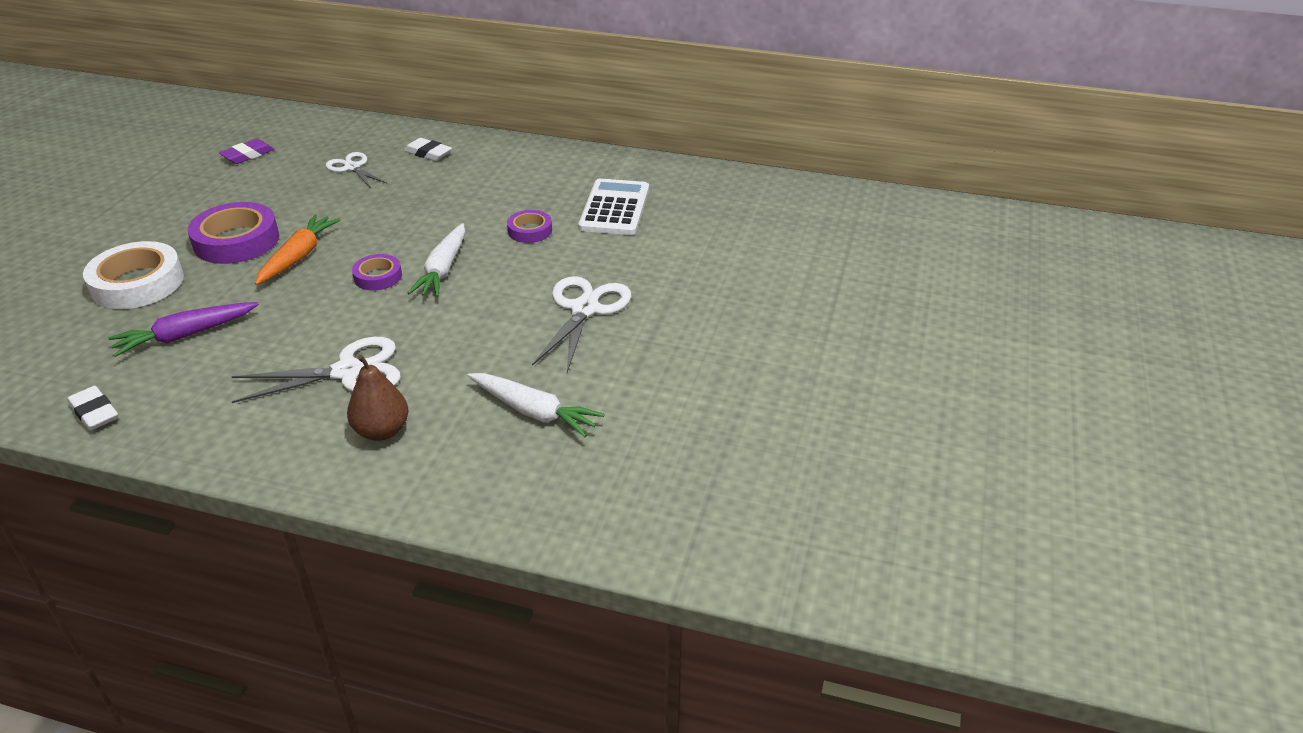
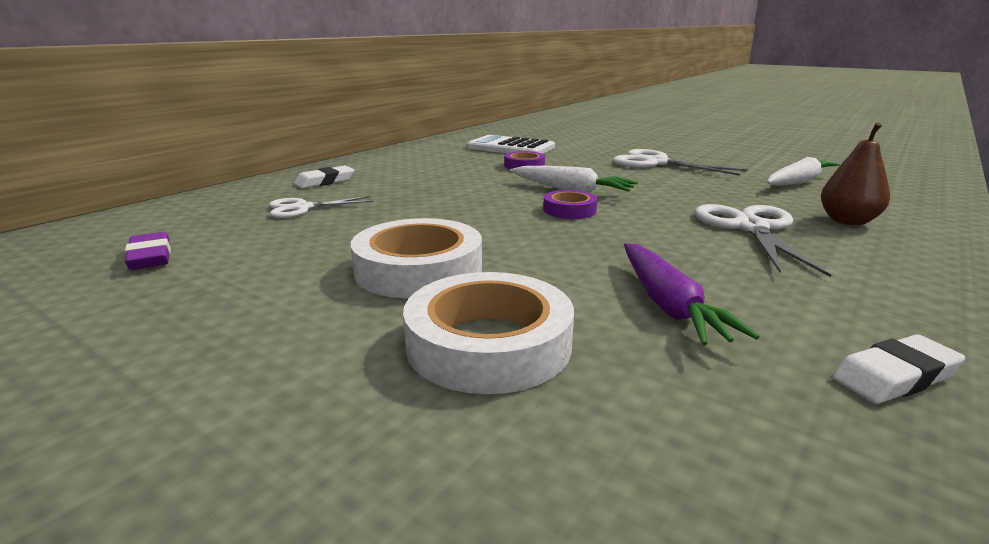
camera: 70 degrees left, 15 degrees down
purple tape [187,202,279,264] -> white tape [351,218,482,298]
orange carrot [255,215,340,285] -> none

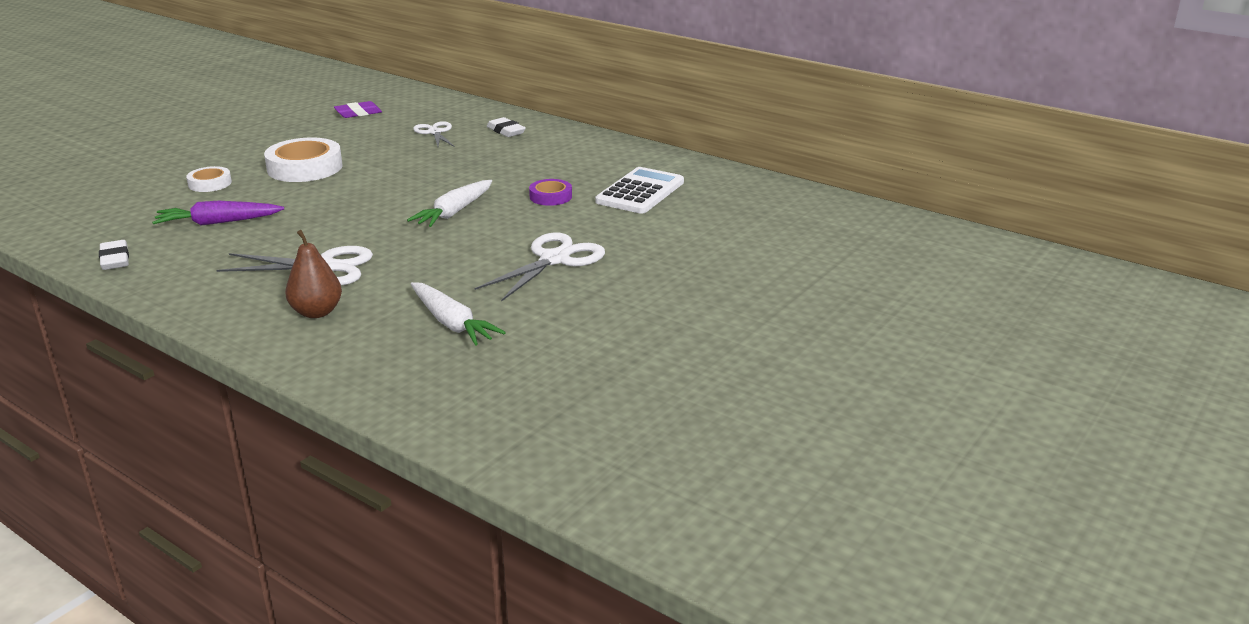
camera: 90 degrees right, 5 degrees up
white tape [403,272,574,394] -> white tape [186,166,232,192], size x0.55
purple tape [543,190,598,219] -> none

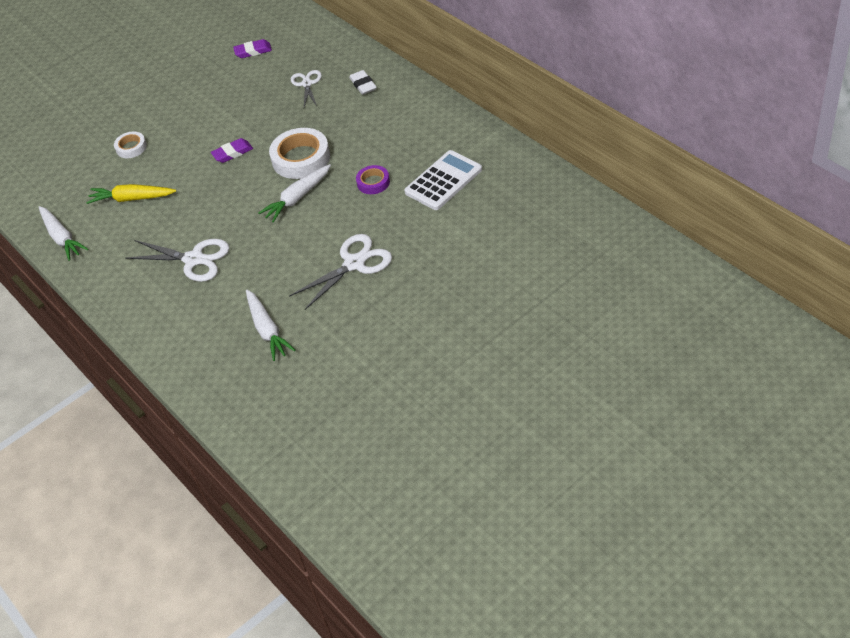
camera: 20 degrees right, 20 degrees up
white eraser [99,240,129,270] -> white carrot [39,206,88,261]
purple carrot [152,201,284,226] -> yellow carrot [87,184,176,204]
white tape [264,137,342,182] -> white tape moved to [269,128,330,179]
brown pear [285,230,342,318] -> none
none -> purple eraser [211,138,253,163]

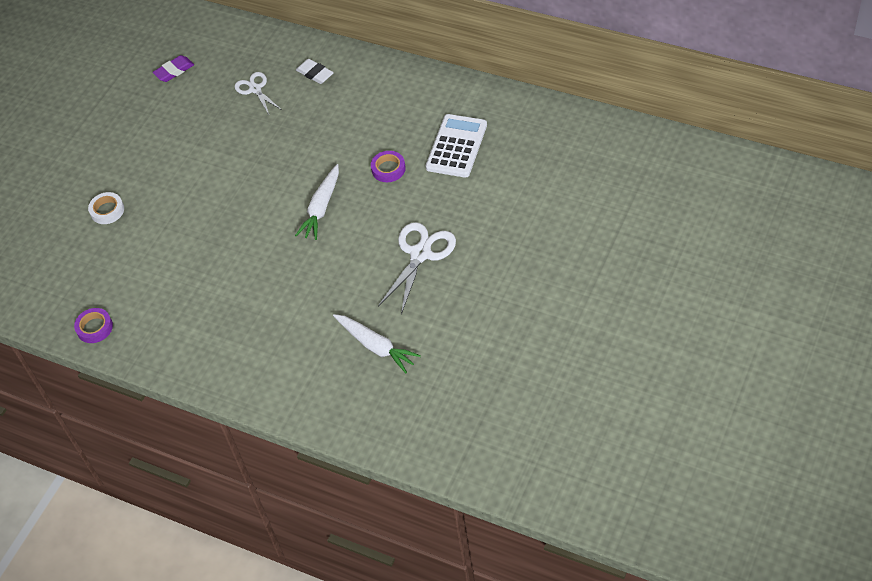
camera: 25 degrees left, 5 degrees up
white carrot [39,206,88,261] -> purple tape [74,308,113,343]
yellow carrot [87,184,176,204] -> none
white scissors [125,239,229,282] -> none
purple eraser [211,138,253,163] -> none
white tape [269,128,330,179] -> none

